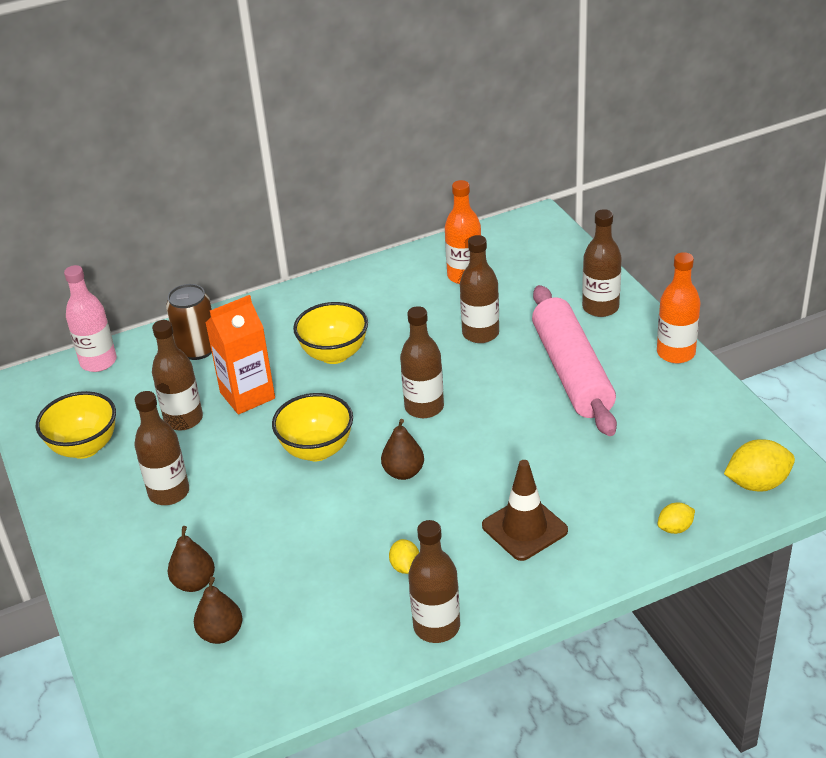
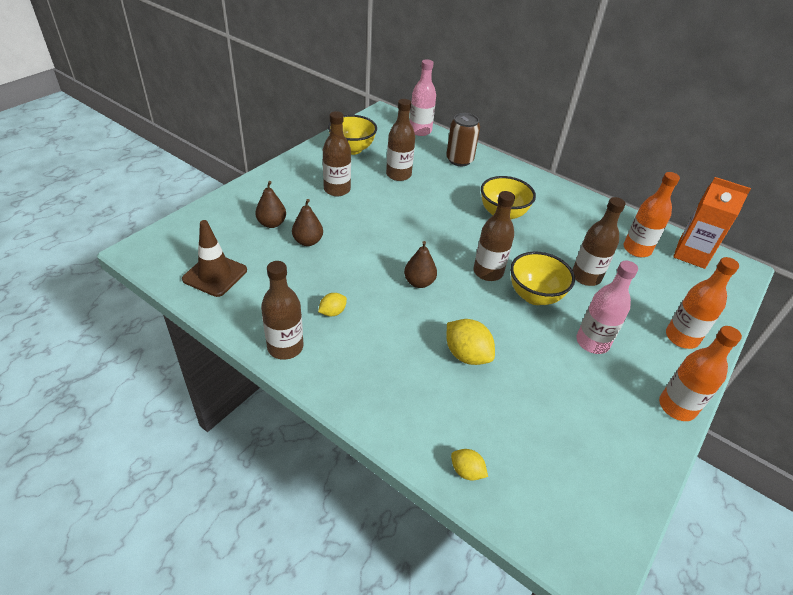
camera: 55 degrees right, 5 degrees up
brown pear [194,577,243,644] -> brown pear moved to [292,199,323,246]
orange carton [205,295,275,415] -> orange carton moved to [673,177,751,269]
yellow bowl [272,393,353,461] -> yellow bowl moved to [510,252,575,305]
brown traffic cone [482,460,568,561] -> brown traffic cone moved to [182,220,247,297]
pink rolling pin [532,285,617,436] -> pink bottle [576,261,638,354]
brown bottle [582,209,622,317] -> orange bottle [666,257,739,349]
yellow lemon [724,439,795,492] -> yellow lemon moved to [446,319,495,365]

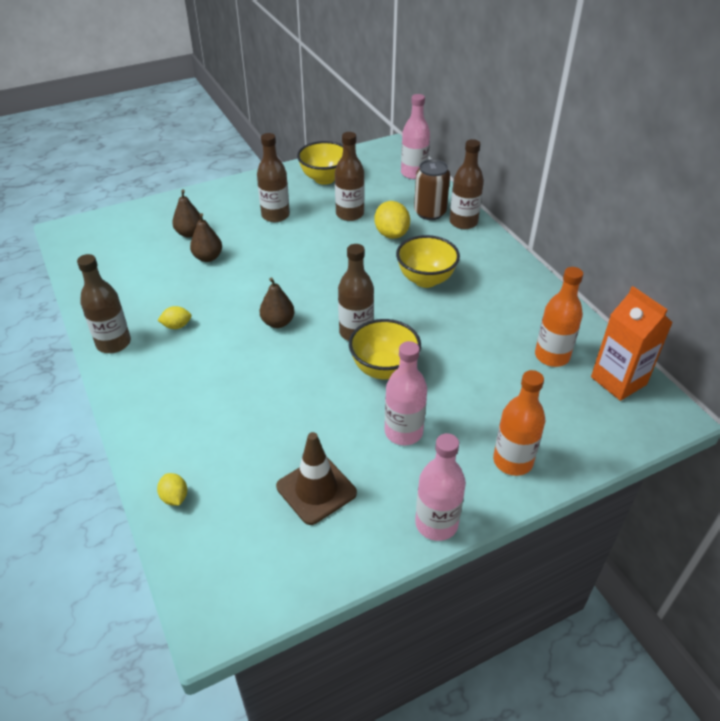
camera: 30 degrees right, 0 degrees up
brown traffic cone [182,220,247,297] -> brown traffic cone moved to [276,432,357,525]
yellow lemon [446,319,495,365] -> yellow lemon moved to [374,201,410,239]
brown bottle [572,197,626,286] -> brown bottle moved to [450,139,484,229]
orange bottle [659,326,742,421] -> pink bottle [415,433,466,541]

